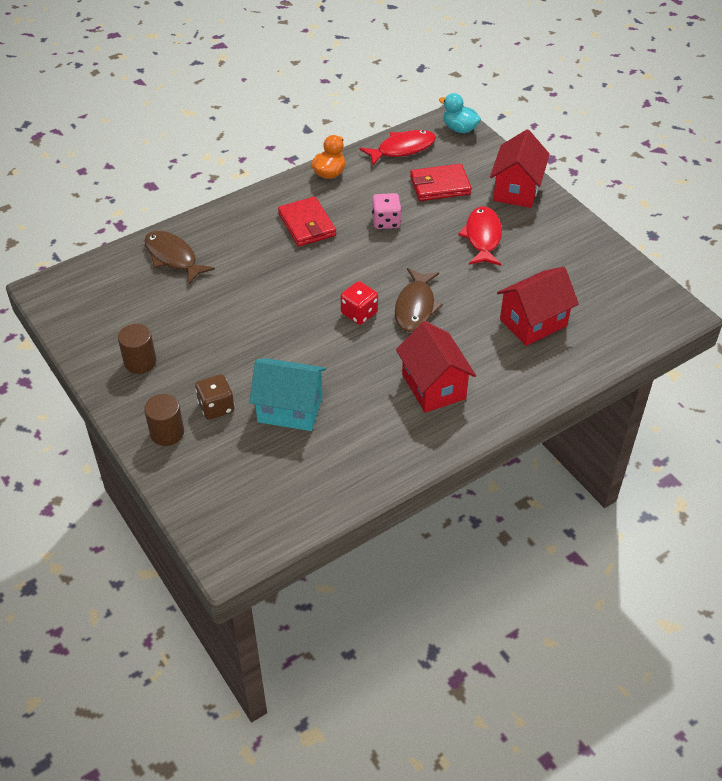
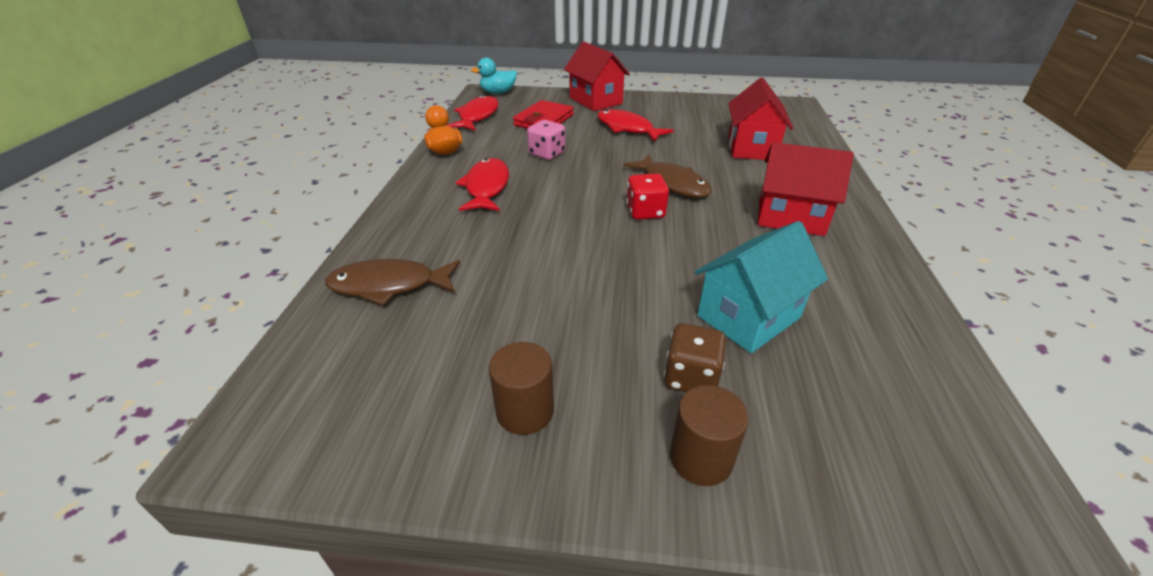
camera: 50 degrees left, 10 degrees down
red wallet [278,197,336,246] -> red fish [456,158,509,211]

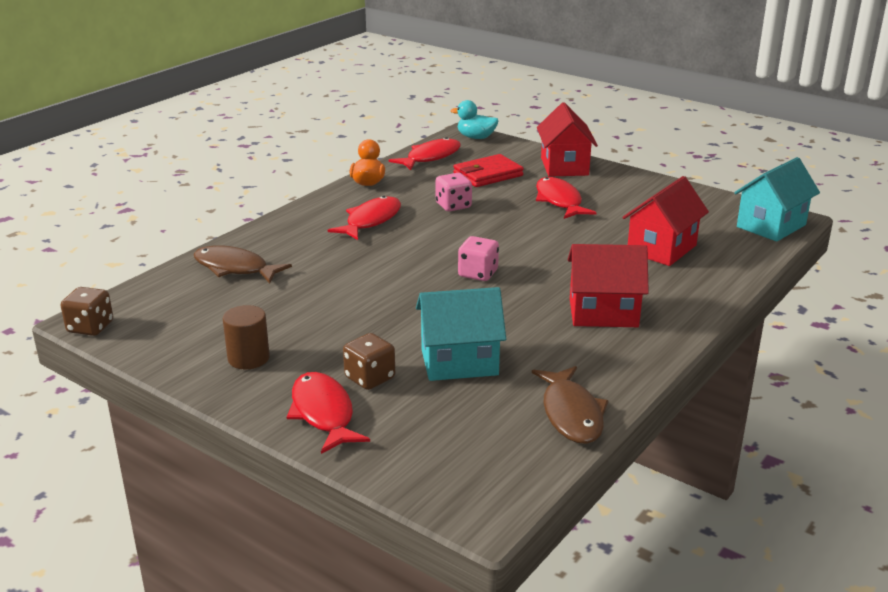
camera: 30 degrees right, 10 degrees down
brown fish [624,154,712,198] -> brown fish moved to [532,366,609,444]
red dice [626,173,669,220] -> pink dice [458,236,499,281]
brown cylinder [670,385,749,486] -> red fish [287,372,370,454]
red house [758,142,854,236] -> red house turned 45 degrees counterclockwise [568,244,649,327]
none -> brown dice [61,287,113,336]
none -> turquoise house [734,157,820,242]

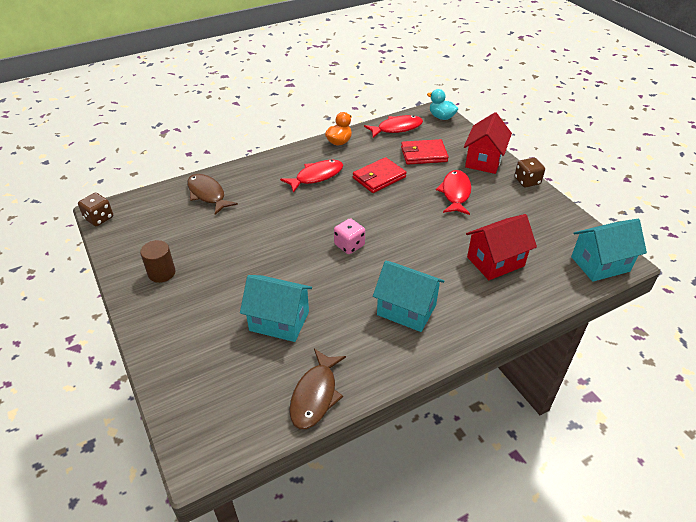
camera: 25 degrees right, 15 degrees up
red fish [287,372,370,454] -> none
brown dice [343,333,395,390] -> brown dice moved to [514,158,545,187]
pink dice [436,173,472,211] -> red wallet [353,157,406,193]
red house [568,244,649,327] -> turquoise house [373,261,445,332]

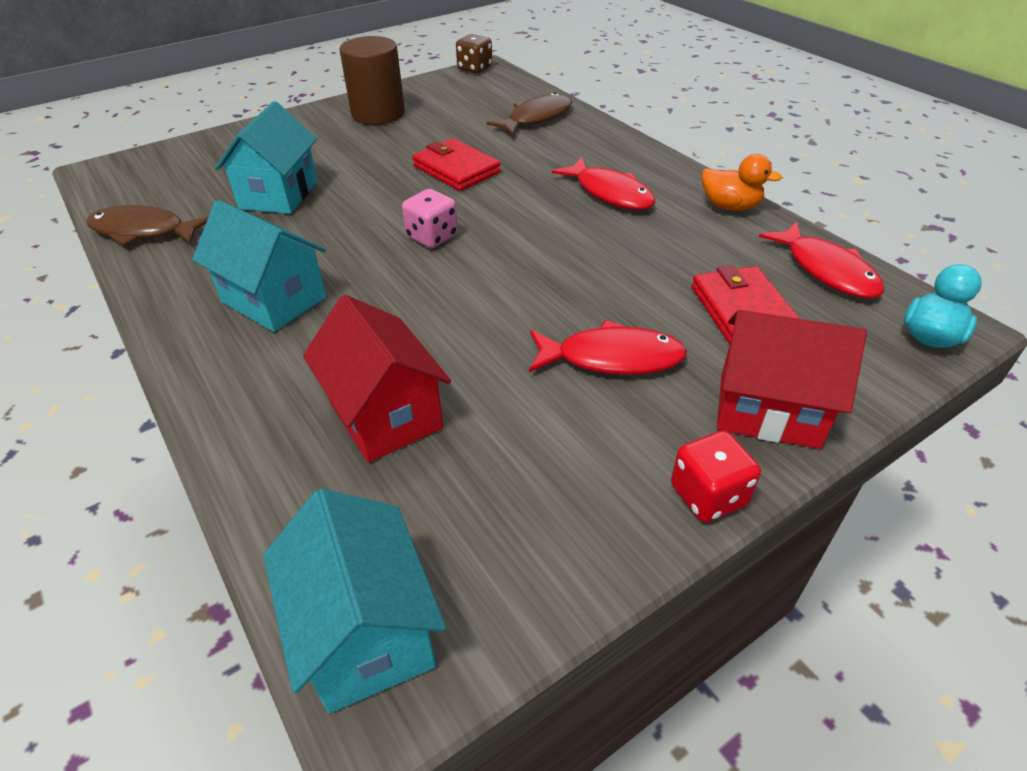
camera: 85 degrees right, 0 degrees up
brown cylinder [140,240,176,283] -> brown cylinder [339,36,405,125], size x1.60
red wallet [353,157,406,193] -> red wallet moved to [412,139,501,191]
turquoise house [373,261,445,332] -> turquoise house turned 75 degrees counterclockwise [192,200,326,332]
brown dice [514,158,545,187] -> red dice [671,430,761,522]

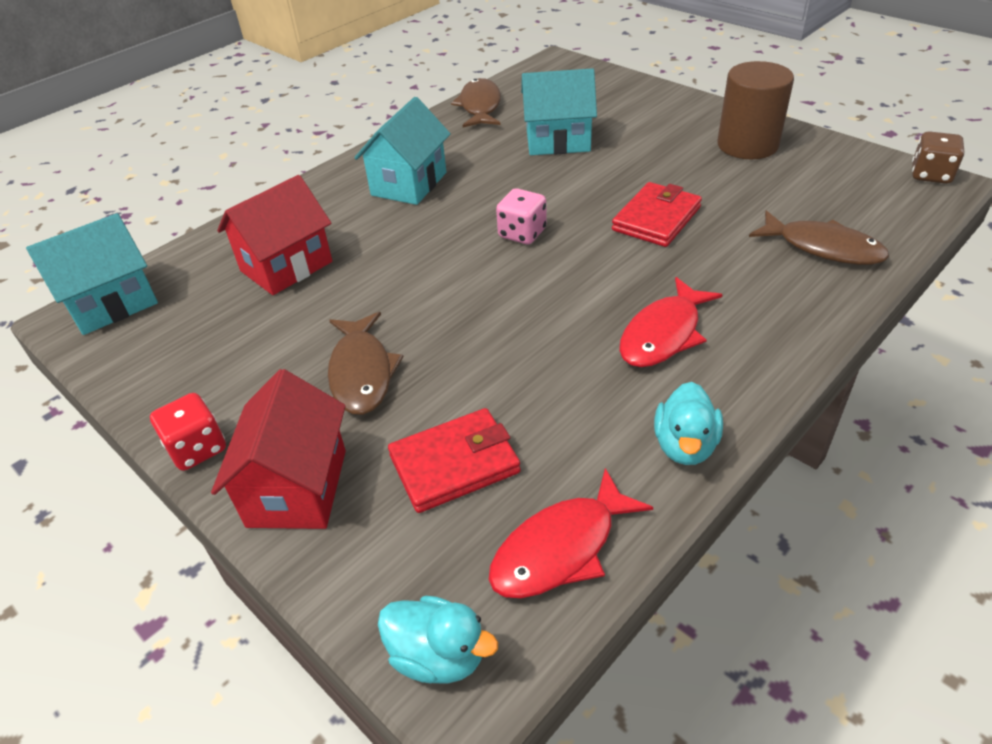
camera: 80 degrees right, 0 degrees up
red fish [529,320,687,375] -> brown fish [328,312,404,415]
orange duck [702,154,783,211] -> turquoise duck [654,382,723,465]

